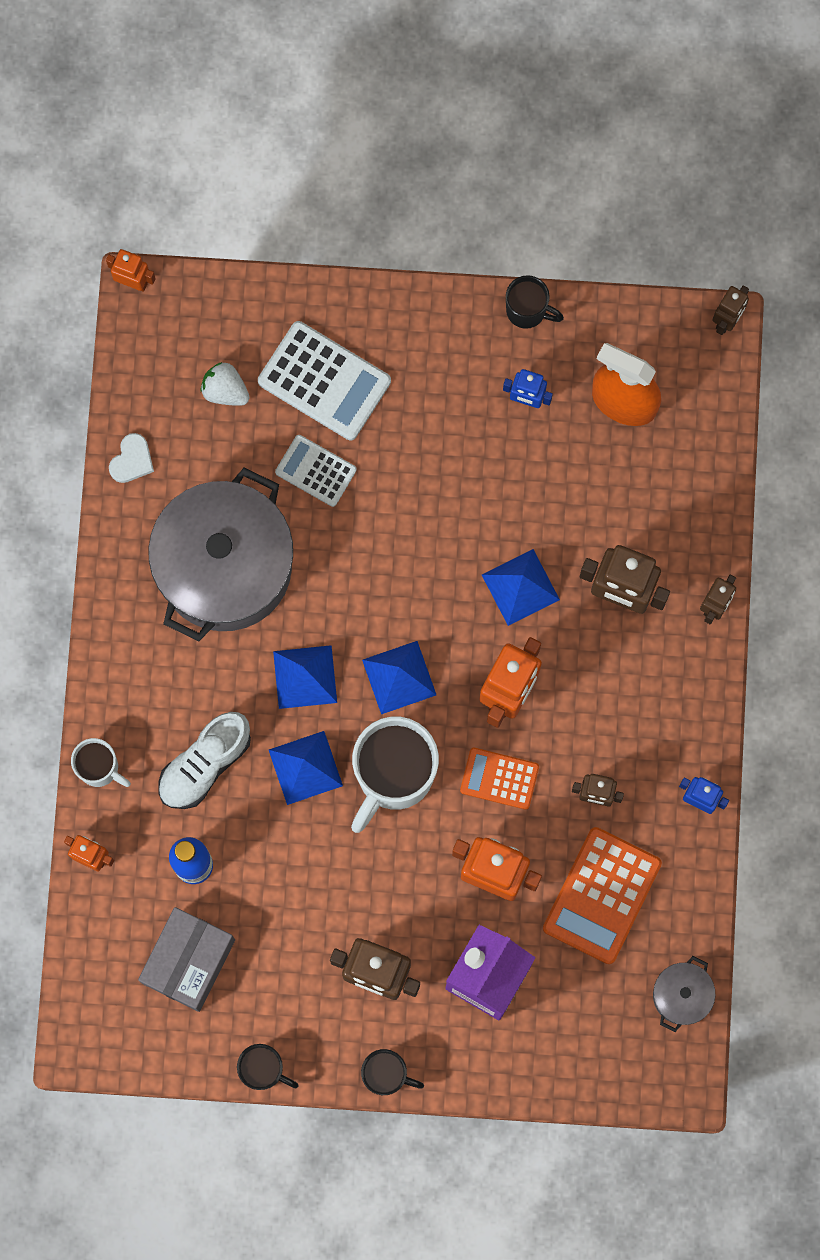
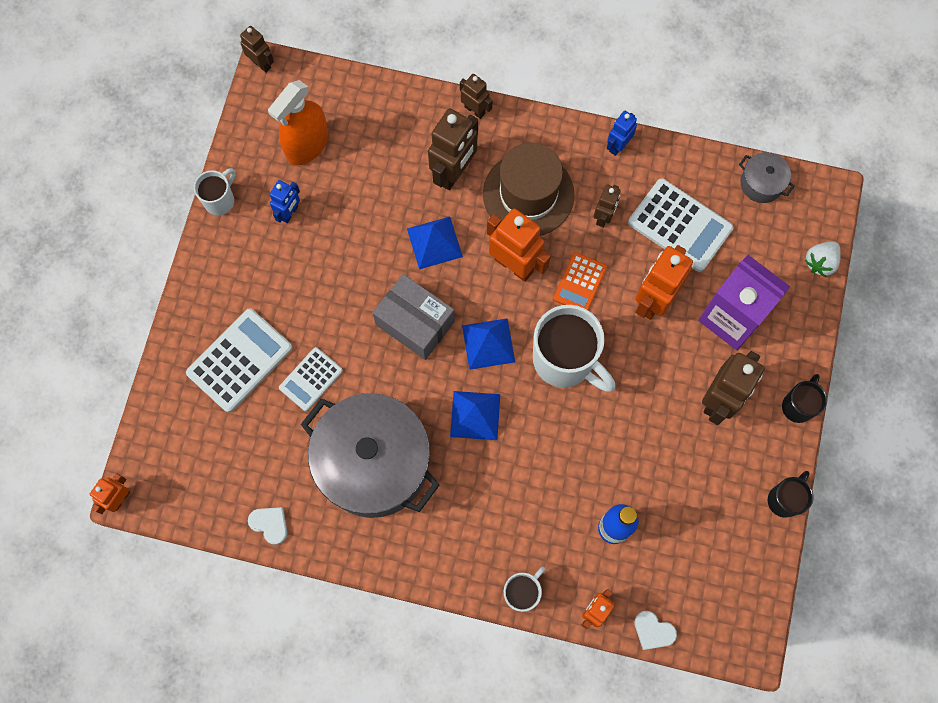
camera: 80 degrees left, 5 degrees down
grey box [138,907,235,1012] -> grey box moved to [373,274,455,360]
white shoe [158,712,251,809] -> none
white strawberry [201,362,250,406] -> white strawberry moved to [805,241,841,277]
blue pyramid [269,731,343,805] -> none
black mug [506,275,564,329] -> white mug [194,168,235,215]
orange calculator [543,827,662,964] -> white calculator [628,178,733,272]
none -> brown hat [483,143,574,236]
none -> white heart [634,611,677,650]

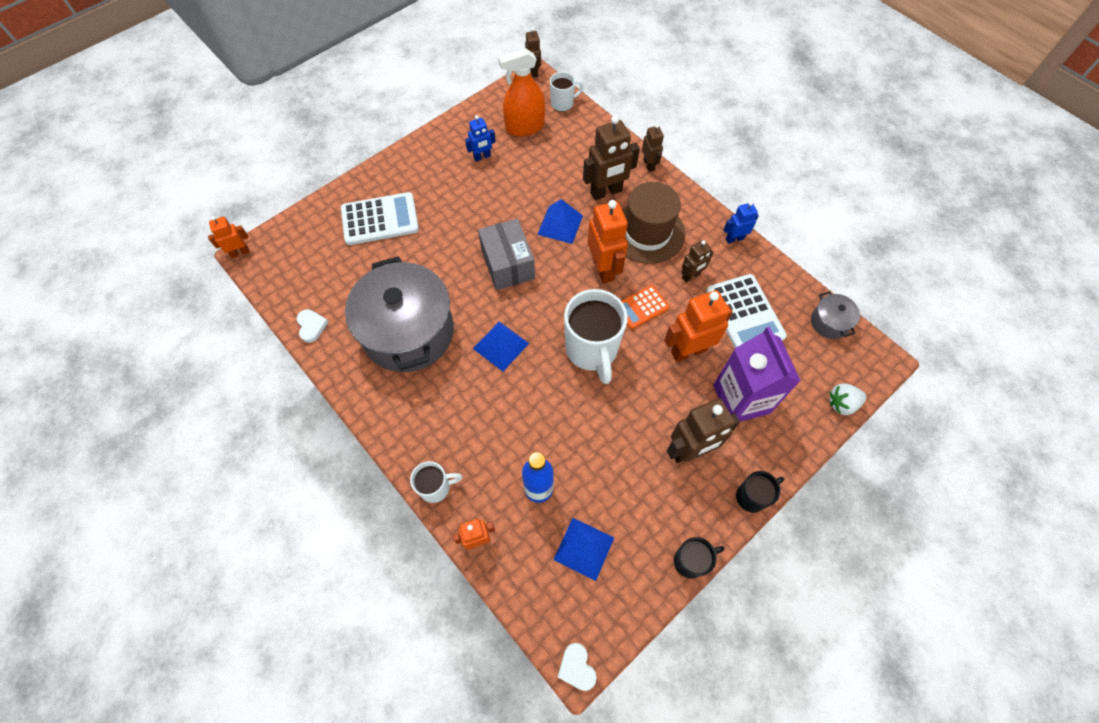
camera: 35 degrees right, 10 degrees down
white mug [194,168,235,215] -> white mug moved to [550,72,584,112]
white calculator [279,347,343,411] -> none
blue pyramid [462,318,515,370] -> blue pyramid moved to [553,518,614,581]
white heart [634,611,677,650] -> white heart moved to [557,643,597,691]

